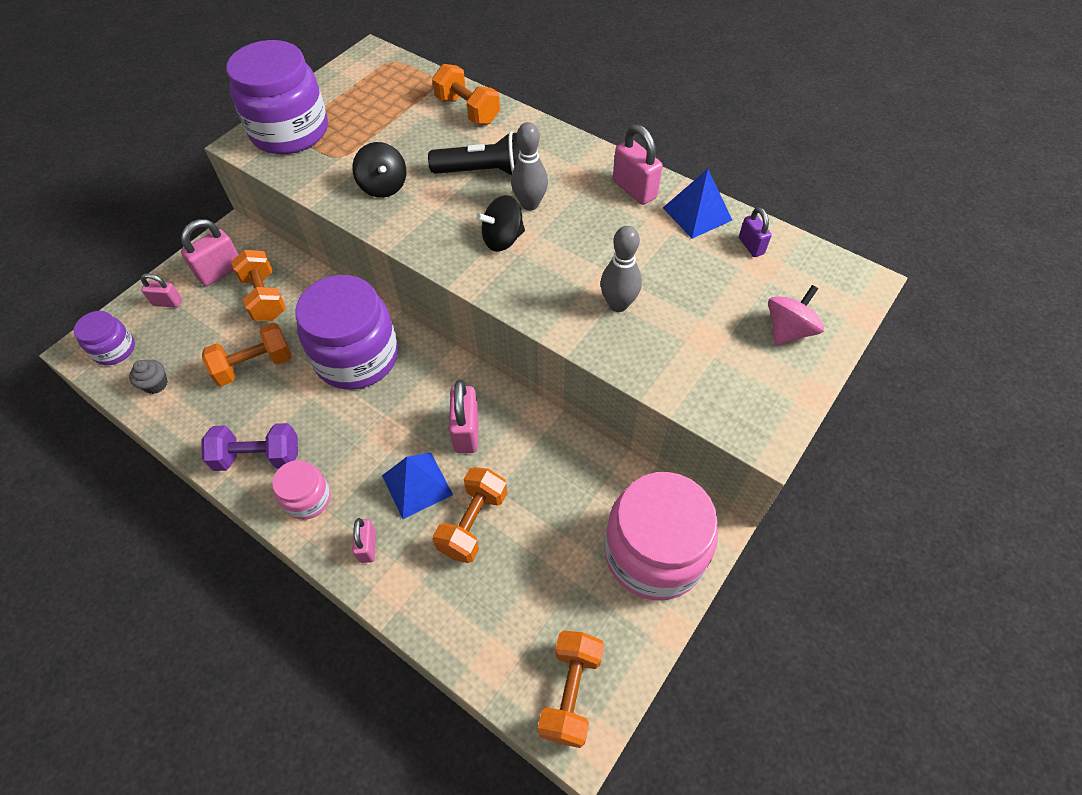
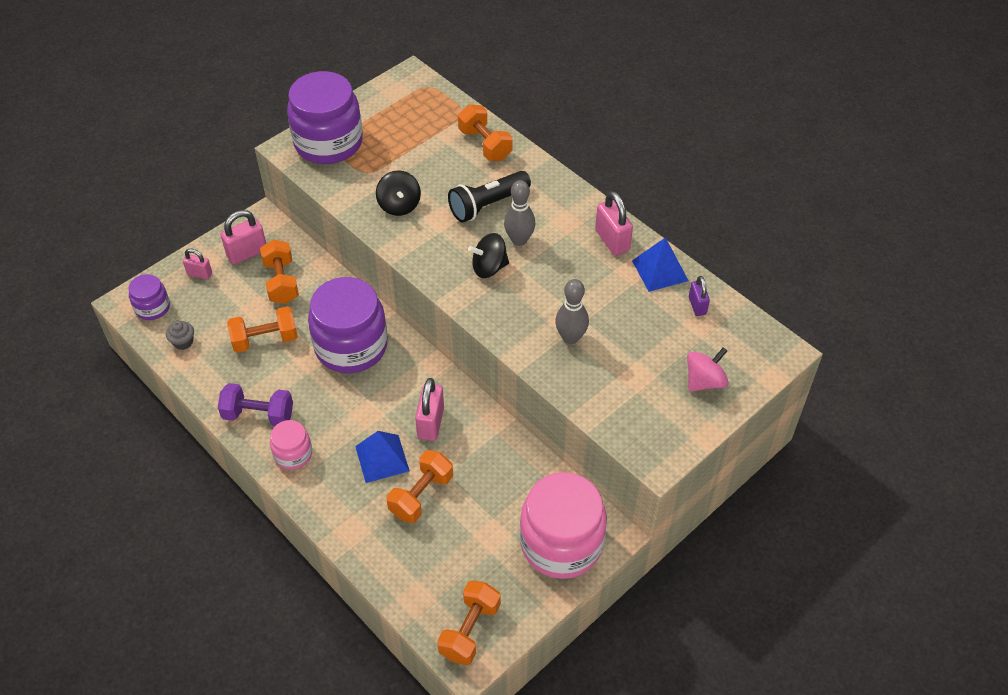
camera: 10 degrees right, 5 degrees down
pink padlock [352,518,376,563] -> none
black flashlight [428,131,520,175] -> black flashlight turned 135 degrees clockwise [448,171,531,222]

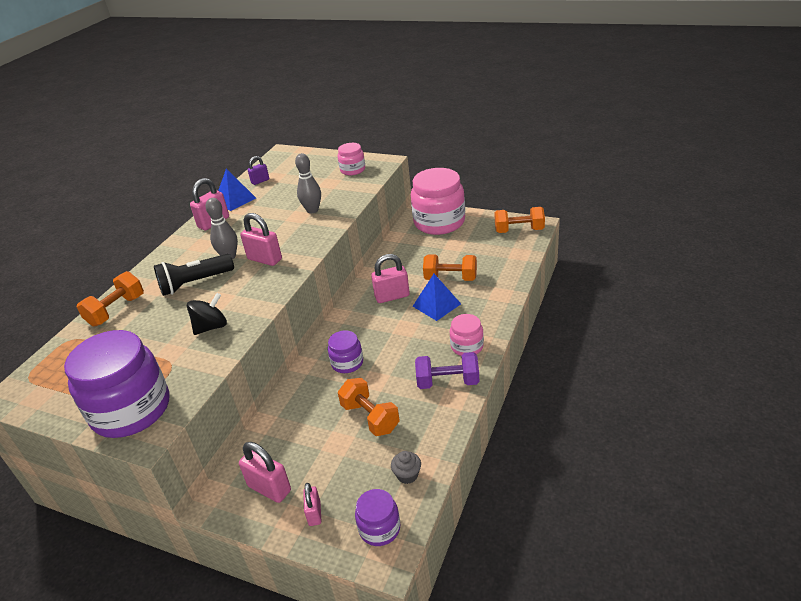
camera: 110 degrees left, 15 degrees down
purple dumbbell [218,383,293,426] -> purple dumbbell turned 75 degrees counterclockwise [415,352,479,389]
orange dumbbell [260,240,299,304] -> none
purple jar [308,277,388,373] -> purple jar [328,330,363,373], size x0.49
black flashlight [448,171,531,222] -> black flashlight turned 120 degrees clockwise [154,254,234,296]
black spinning top [468,233,509,278] -> pink padlock [240,213,282,266]
pink spinning top [687,347,729,392] -> none
none -> pink jar [338,143,365,175]

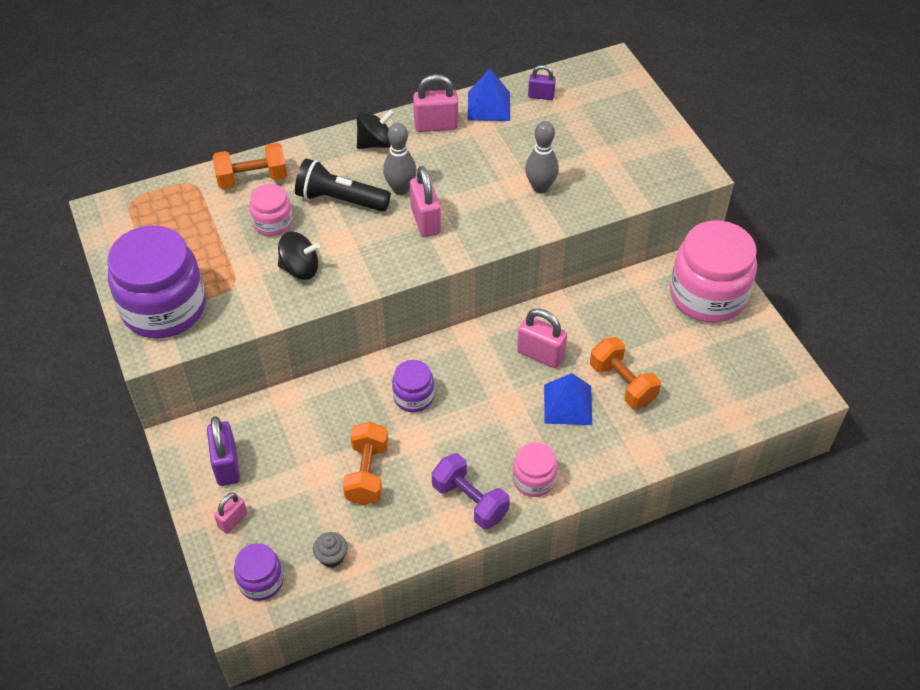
camera: 40 degrees right, 15 degrees up
pink padlock [239,442,291,503] -> purple padlock [207,416,240,486]
pink jar [338,143,365,175] -> pink jar moved to [249,184,293,236]
orange dumbbell [495,207,545,233] -> none
none -> black spinning top [357,109,394,149]

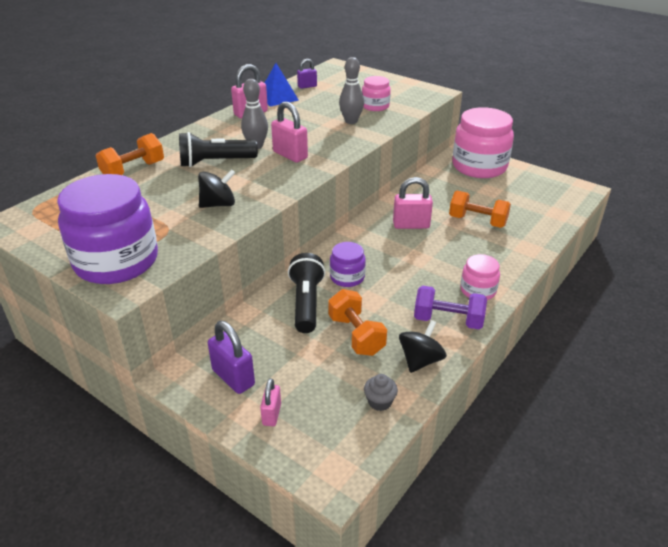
camera: 30 degrees left, 15 degrees down
purple jar [234,543,283,601] -> none
pink jar [249,184,293,236] -> pink jar moved to [362,76,391,111]
black spinning top [357,109,394,149] -> black spinning top moved to [399,320,447,373]
blue pyramid [544,373,592,425] -> none
none -> black flashlight [288,253,325,333]

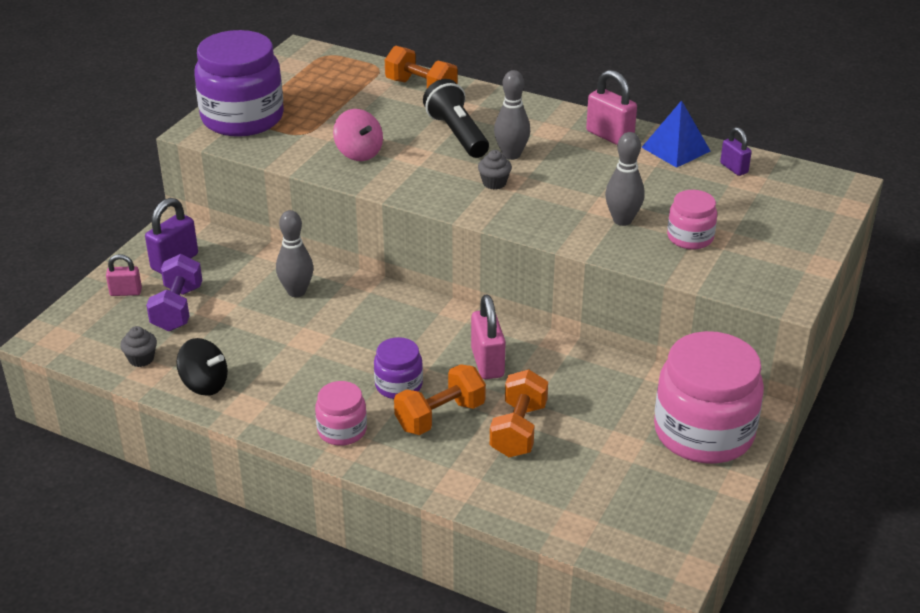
camera: 80 degrees right, 0 degrees up
black spinning top [198,169,235,208] -> pink spinning top [333,109,383,161]
pink padlock [271,101,308,162] -> grey cupcake [478,150,512,189]
black flashlight [288,253,325,333] -> grey bowling pin [276,210,313,297]
orange dumbbell [328,289,387,356] -> orange dumbbell moved to [394,364,486,435]
purple jar [330,242,366,287] -> purple jar moved to [374,337,423,399]
purple dumbbell [414,285,487,329] -> purple dumbbell moved to [146,254,202,331]

